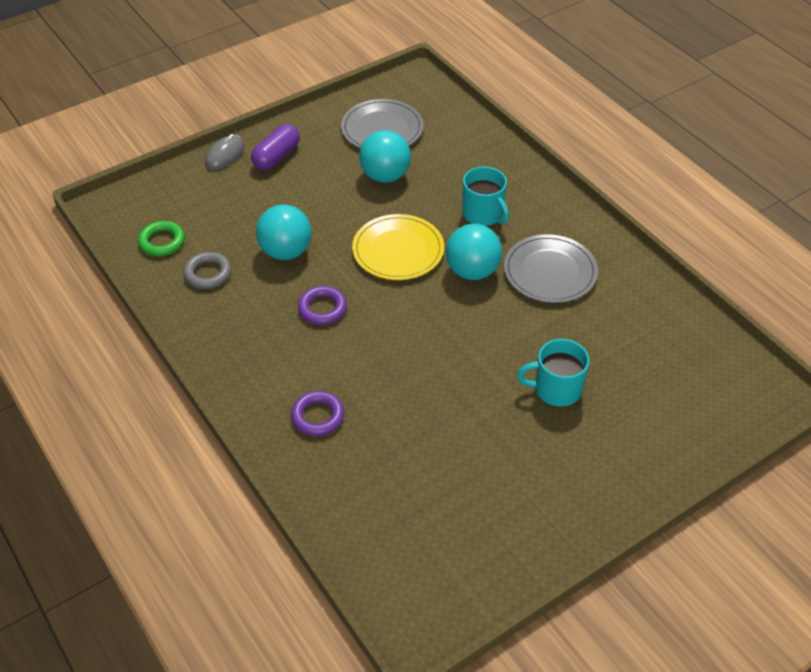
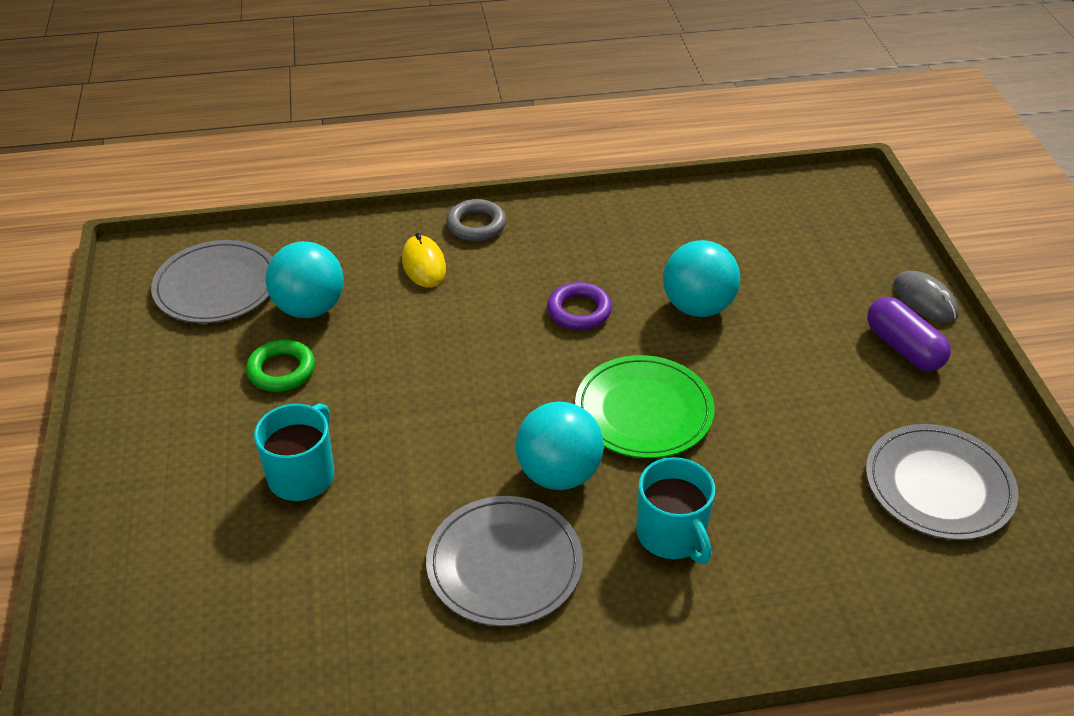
camera: 115 degrees right, 5 degrees down
green ring [138,221,185,256] -> green ring moved to [246,340,315,392]
grey ring [183,252,231,289] -> grey ring moved to [446,199,506,241]
purple ring [291,391,344,436] -> yellow mouse [402,233,446,288]
yellow plate [352,214,444,280] -> green plate [575,355,715,458]
turquoise ball [359,130,411,183] -> turquoise ball moved to [266,241,344,318]
turquoise mug [462,166,509,226] -> turquoise mug turned 105 degrees counterclockwise [636,457,715,564]
none -> grey plate [151,240,273,323]

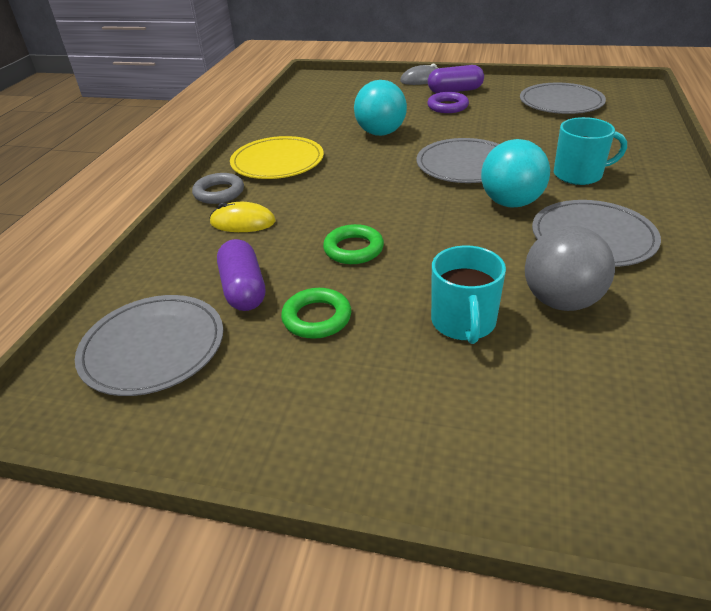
camera: 65 degrees left, 5 degrees down
turquoise mug [254,403,334,501] -> turquoise mug turned 135 degrees counterclockwise [431,245,506,344]
turquoise ball [266,241,344,318] -> purple capsule [217,239,265,311]
purple ring [547,282,612,330] -> purple ring moved to [427,92,469,113]
green plate [575,355,715,458] -> grey plate [417,138,499,183]
none -> yellow plate [230,136,324,179]
none -> green ring [323,224,384,264]
none -> grey ball [525,226,615,311]

